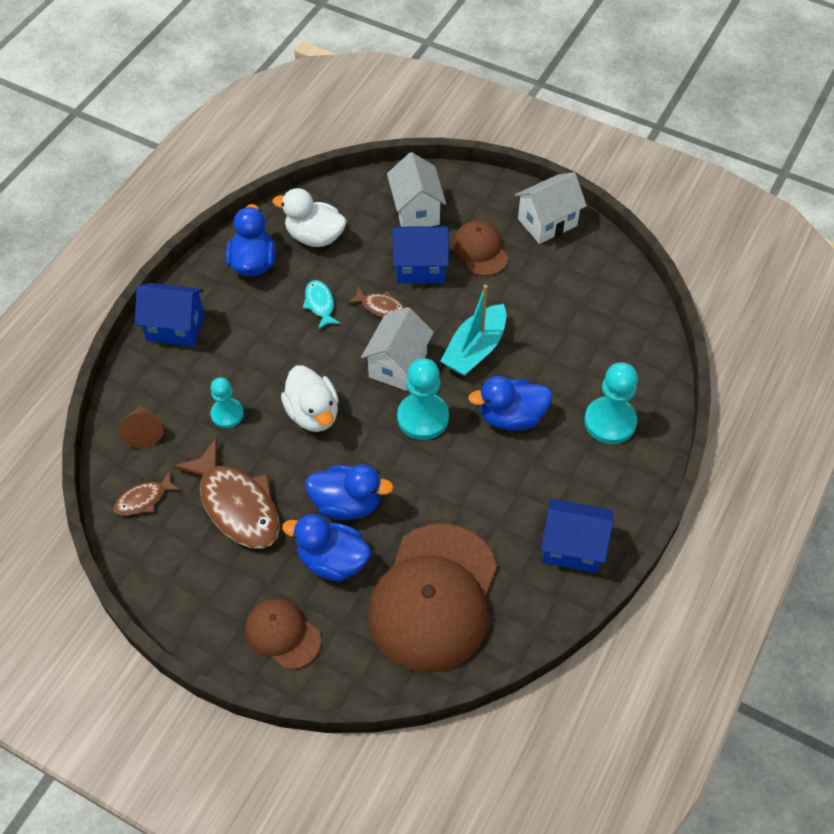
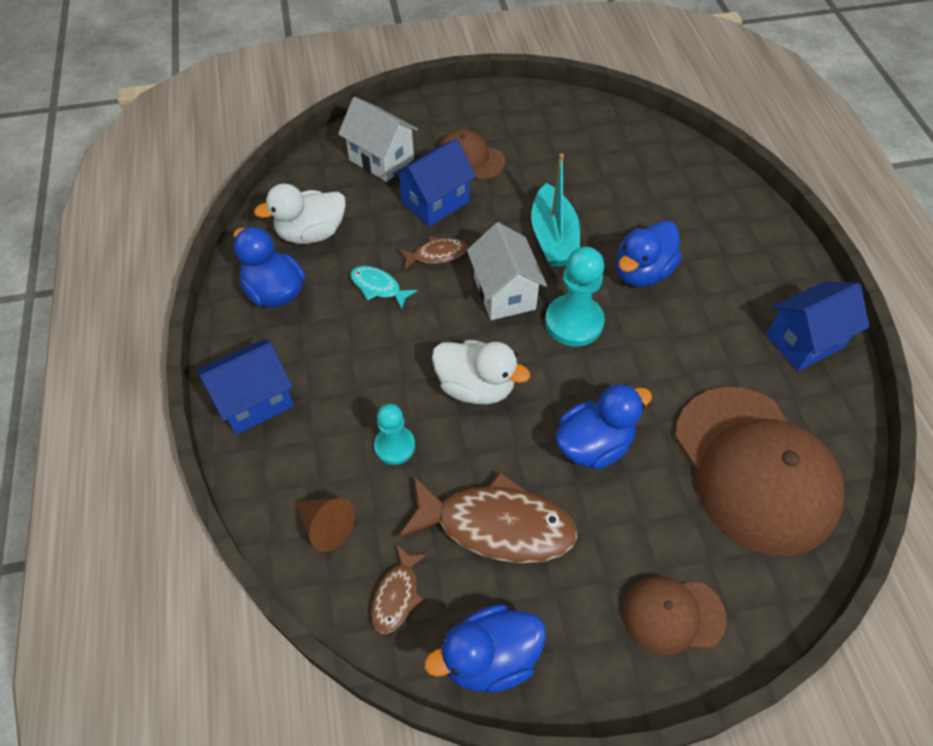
camera: 40 degrees left, 0 degrees up
blue duck [282,514,371,582] -> blue duck moved to [425,604,546,693]
white house [515,172,587,244] -> none
turquoise pawn [584,362,638,444] -> none

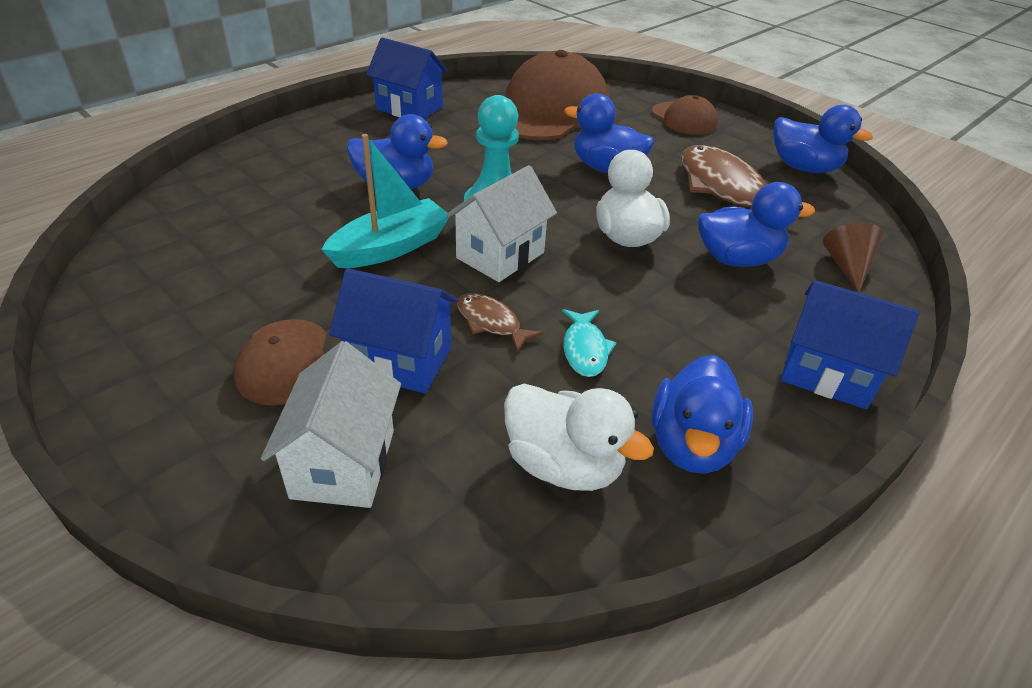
camera: 125 degrees left, 15 degrees down
brown fish [371,545,428,634] -> none
turquoise pawn [374,404,415,465] -> blue duck [698,182,815,267]

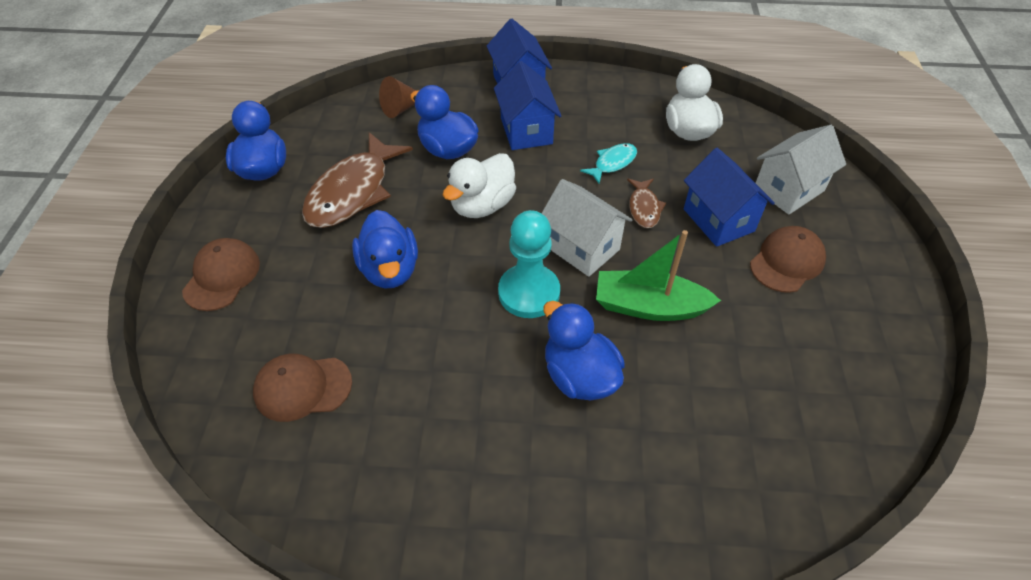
camera: 130 degrees left, 10 degrees up
turquoise boat [321,134,449,268] -> green boat [596,230,721,321]
blue house [366,37,448,119] -> blue house moved to [494,61,561,150]
white house [446,165,557,282] -> white house turned 45 degrees clockwise [541,179,632,277]
brown cap [505,50,610,140] -> brown cap [253,354,352,422], size x0.50
blue duck [652,355,753,474] -> none

